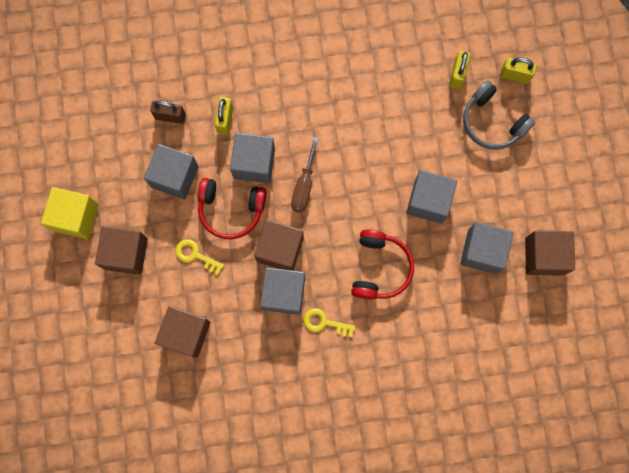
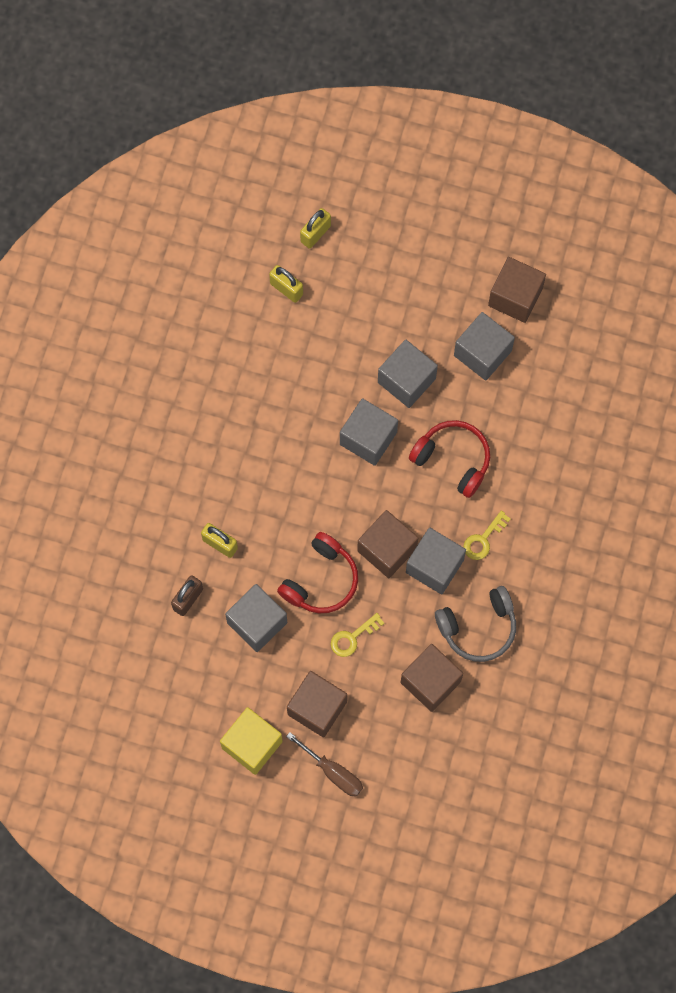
camera: 65 degrees left, 5 degrees down
grey cube [230,133,275,183] -> grey cube moved to [340,398,398,466]
brown screwdriver [291,137,319,213] -> brown screwdriver moved to [286,732,363,796]
grey headphones [463,80,535,150] -> grey headphones moved to [435,586,516,662]

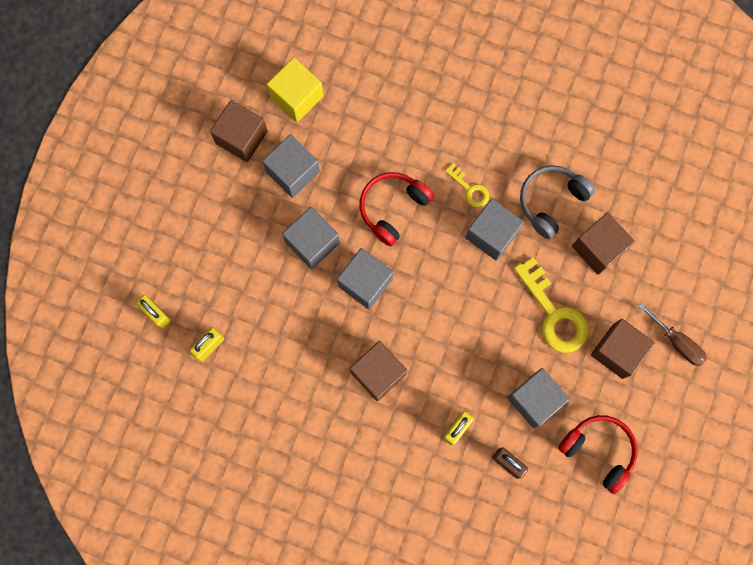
camera: 85 degrees left, 5 degrees up
yellow cube [220,707,283,775] -> yellow cube moved to [267,58,323,122]
red headphones [277,532,358,613] -> red headphones moved to [558,415,637,494]
brown screwdriver [286,732,363,796] -> brown screwdriver turned 90 degrees clockwise [638,303,707,366]
yellow key [331,613,384,657] -> yellow key [514,257,589,353], size x1.90
brown cube [357,510,418,578] -> brown cube moved to [350,341,407,401]
grey headphones [435,586,516,662] -> grey headphones turned 120 degrees counterclockwise [520,165,595,239]

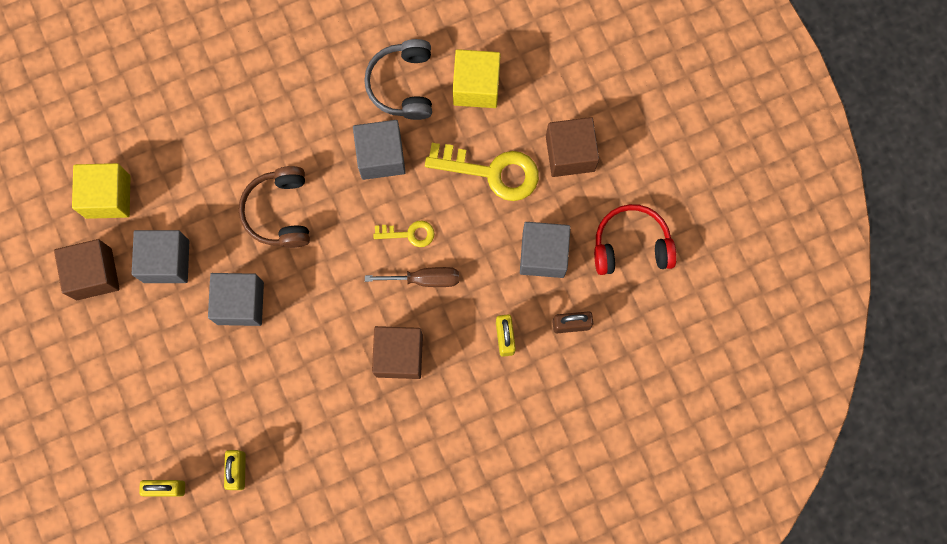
camera: 45 degrees left, 0 degrees up
grey cube [337,248,393,309] -> none
red headphones [359,172,434,246] -> brown headphones [239,166,310,248]
yellow key [445,163,489,207] -> yellow key moved to [373,221,435,247]
brown cube [572,213,635,275] -> yellow cube [453,49,501,108]
brown screwdriver [638,303,707,366] -> brown screwdriver moved to [365,267,459,287]

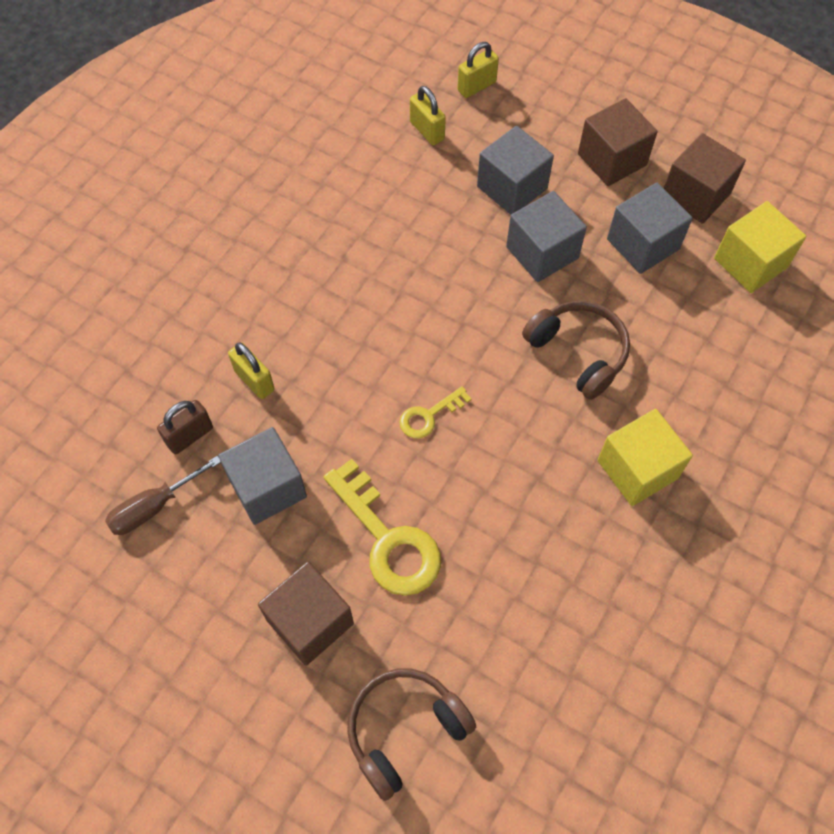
camera: 145 degrees right, 15 degrees down
grey cube [353,120,406,180] -> grey cube moved to [477,126,554,215]
grey headphones [364,39,432,120] -> none
brown screwdriver [365,267,459,287] -> brown screwdriver moved to [105,456,221,535]
brown cube [372,326,423,379] -> brown cube moved to [578,98,658,186]
yellow key [425,143,539,201] -> yellow key turned 105 degrees counterclockwise [324,459,441,596]
yellow cube [453,49,501,108] -> yellow cube moved to [598,409,693,506]
red headphones [594,204,677,275] -> none
none -> brown headphones [347,668,476,801]

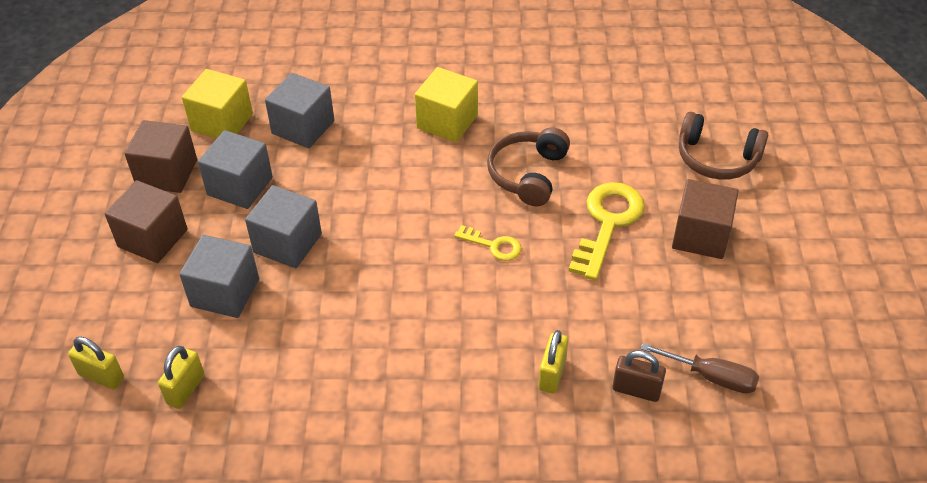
camera: 120 degrees left, 15 degrees down
grey cube [218,427,307,525] -> grey cube moved to [265,73,334,148]
brown headphones [522,301,630,400] -> brown headphones moved to [487,127,570,206]

